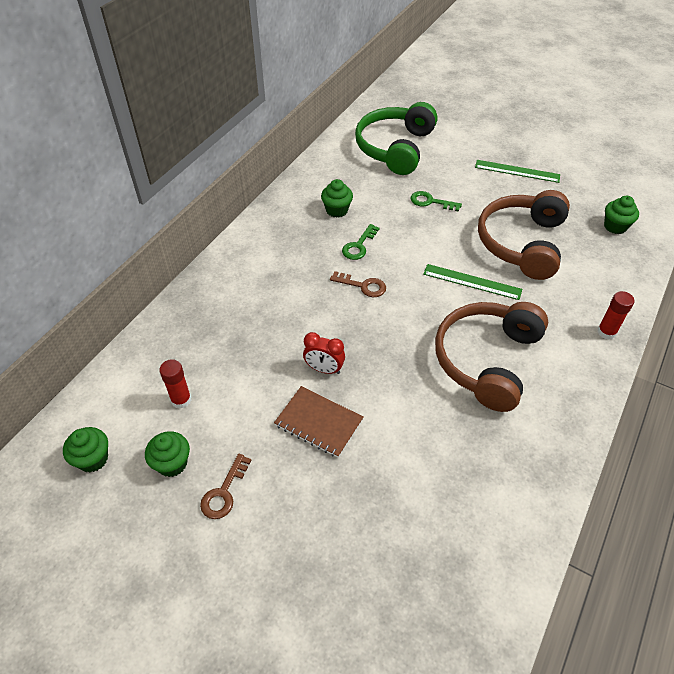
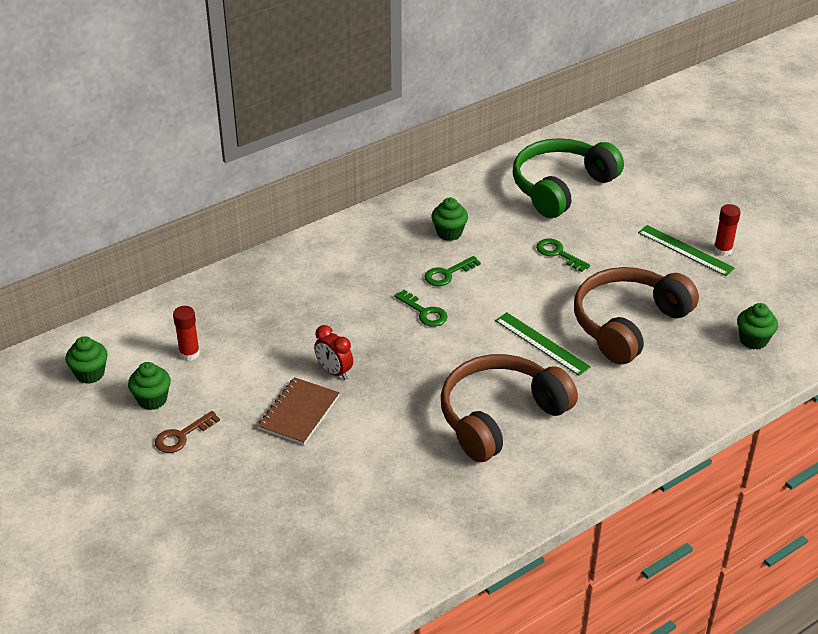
camera: 25 degrees right, 10 degrees down
brown notebook [274,386,364,458] -> brown notebook turned 60 degrees clockwise [258,377,340,445]
brown key [330,271,386,297] -> green key [394,290,447,327]
red glue stick [597,291,634,340] -> red glue stick moved to [714,204,741,256]

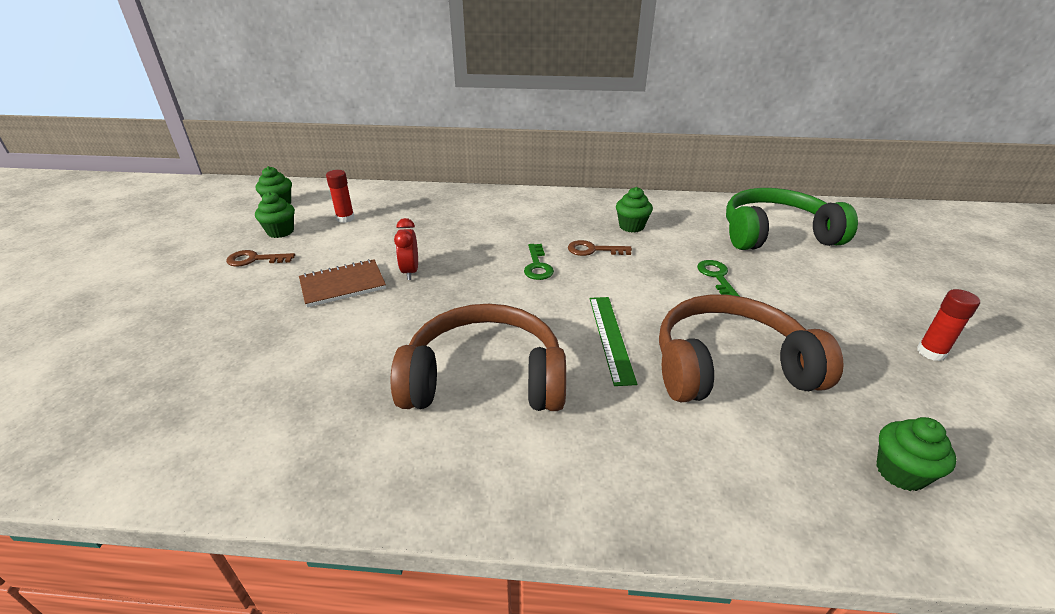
camera: 40 degrees right, 5 degrees down
green key [424,256,481,286] -> brown key [568,240,632,256]
green ruler [638,225,735,276] -> none

